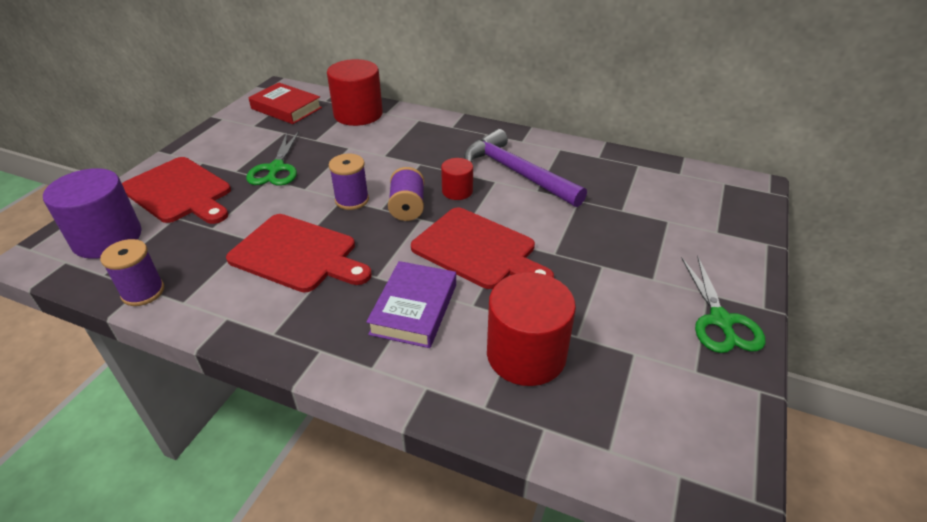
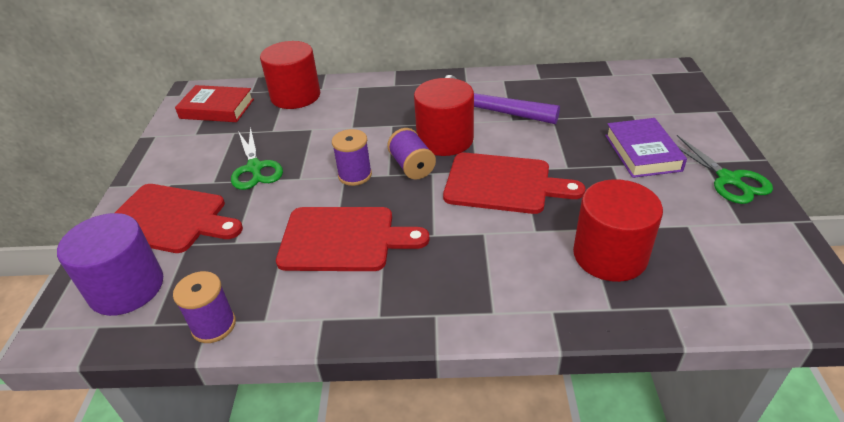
camera: 20 degrees left, 0 degrees up
purple book [366,261,456,348] -> purple book moved to [605,118,687,178]
red cylinder [441,158,473,200] -> red cylinder [414,78,474,156], size x1.89

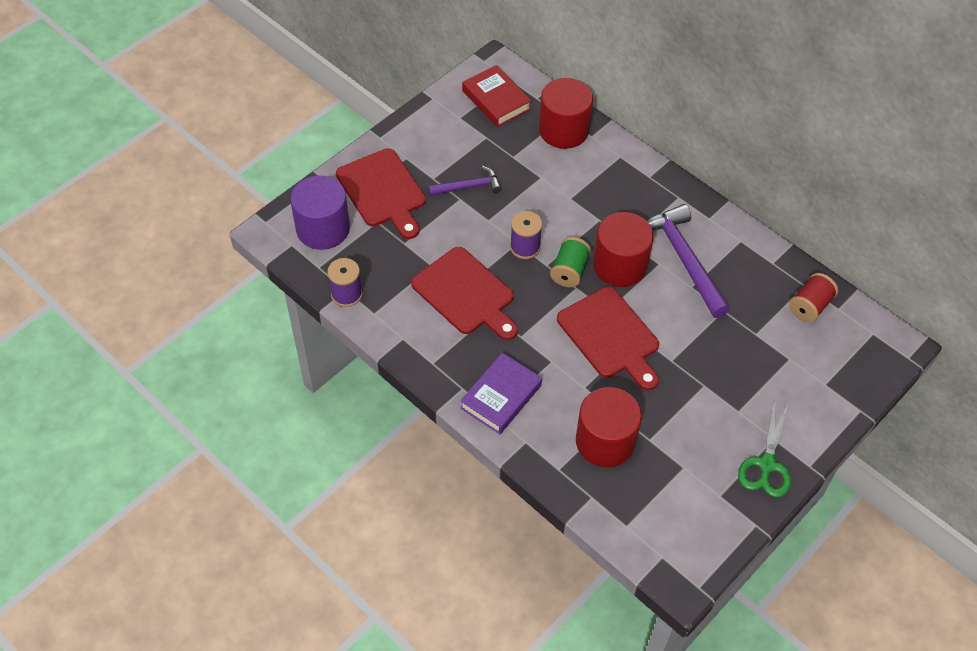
camera: 40 degrees right, 15 degrees up
green scissors [231,127,283,190] -> purple hammer [429,166,502,196]
purple spool [387,128,436,180] -> green spool [550,237,591,287]
purple book [605,118,687,178] -> purple book moved to [460,353,542,434]
none -> red spool [789,273,838,323]

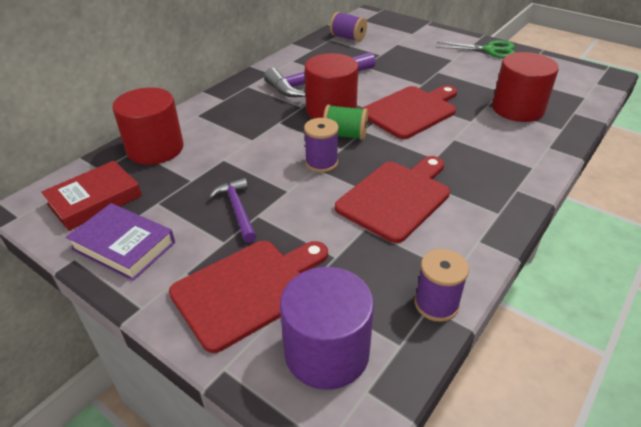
camera: 95 degrees left, 15 degrees down
purple book [460,353,542,434] -> purple book moved to [66,203,175,281]
red spool [789,273,838,323] -> purple spool [330,12,367,42]

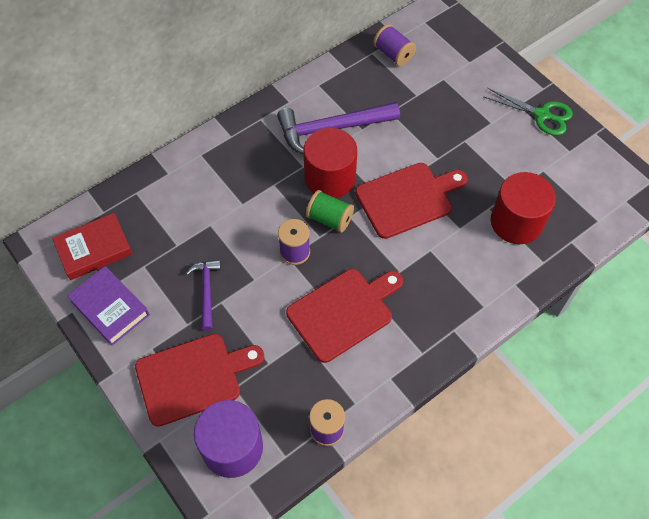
camera: 15 degrees right, 20 degrees up
red cylinder [112,87,184,165] -> none

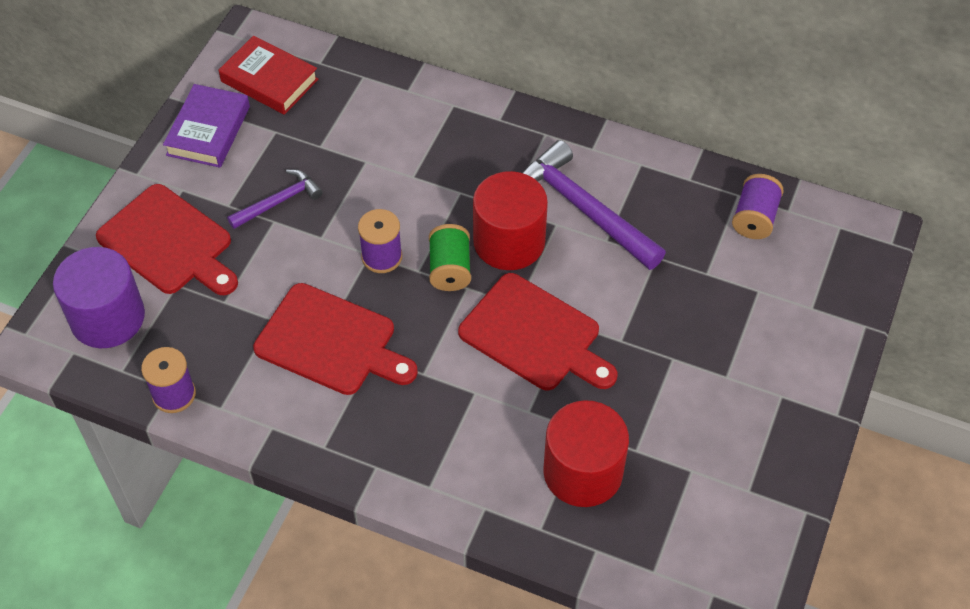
camera: 60 degrees right, 5 degrees down
green scissors [483,88,573,136] -> none

